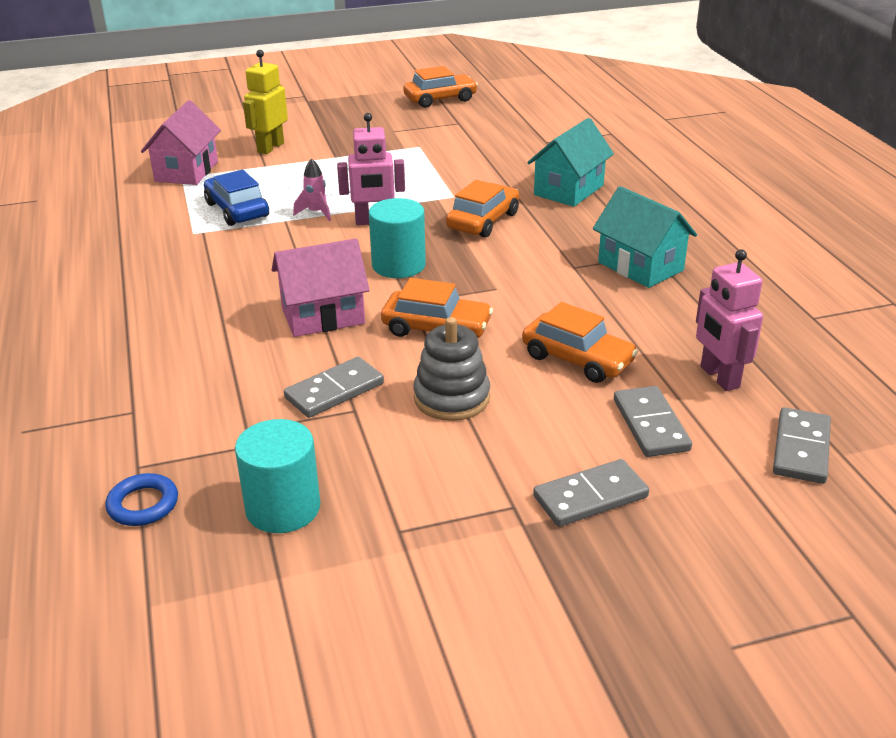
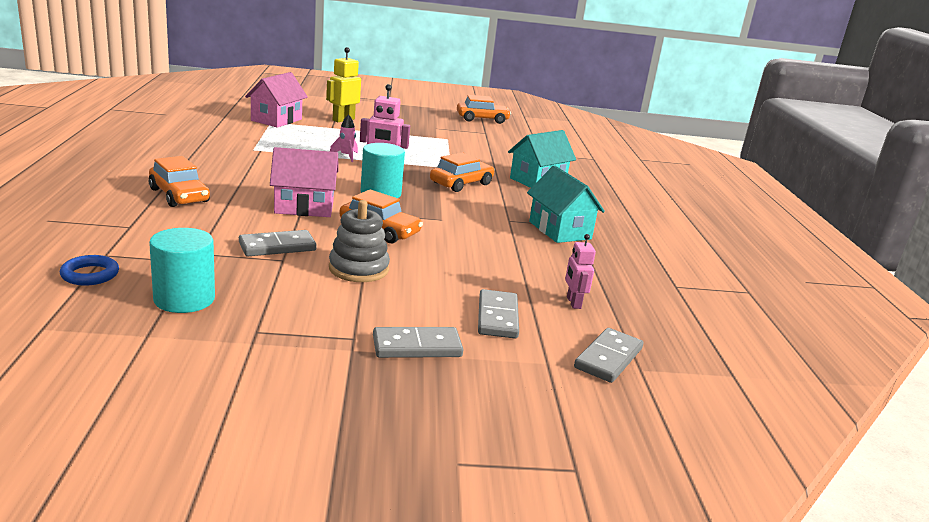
camera: 10 degrees right, 10 degrees down
blue car [204,170,269,226] -> none
orange car [522,302,638,383] -> orange car moved to [149,156,210,207]
pink robot [696,249,763,391] -> pink robot [565,234,596,309], size x0.64

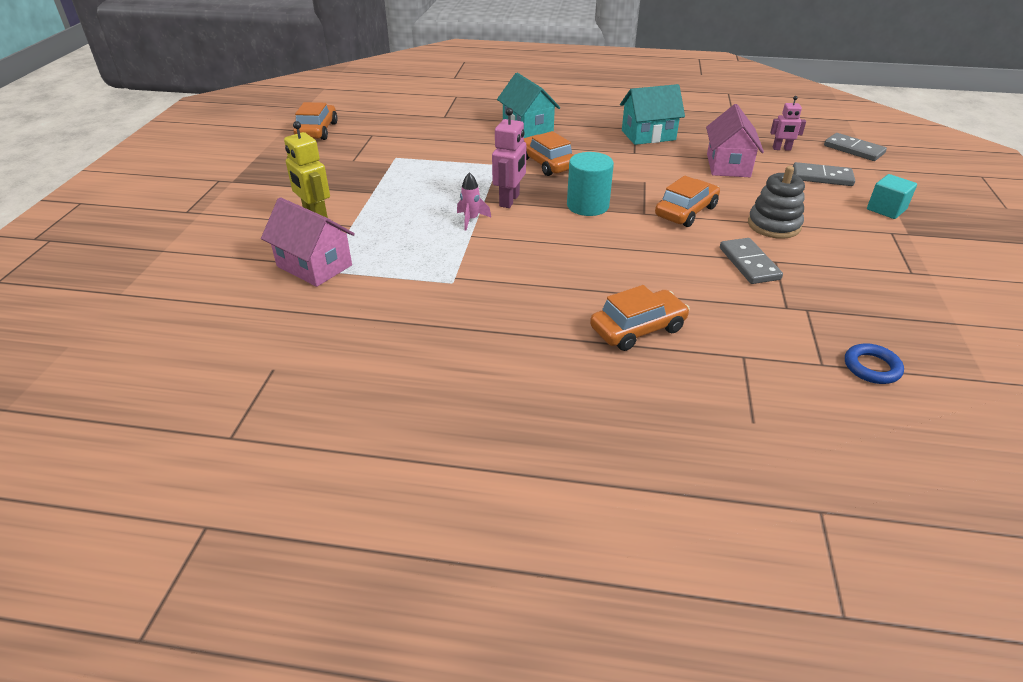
camera: 75 degrees left, 15 degrees up
turquoise cylinder [149,228,215,313] -> none
pink house [270,147,338,217] -> pink house moved to [706,104,764,177]
grey domino [373,327,463,358] -> turquoise cube [867,174,917,219]

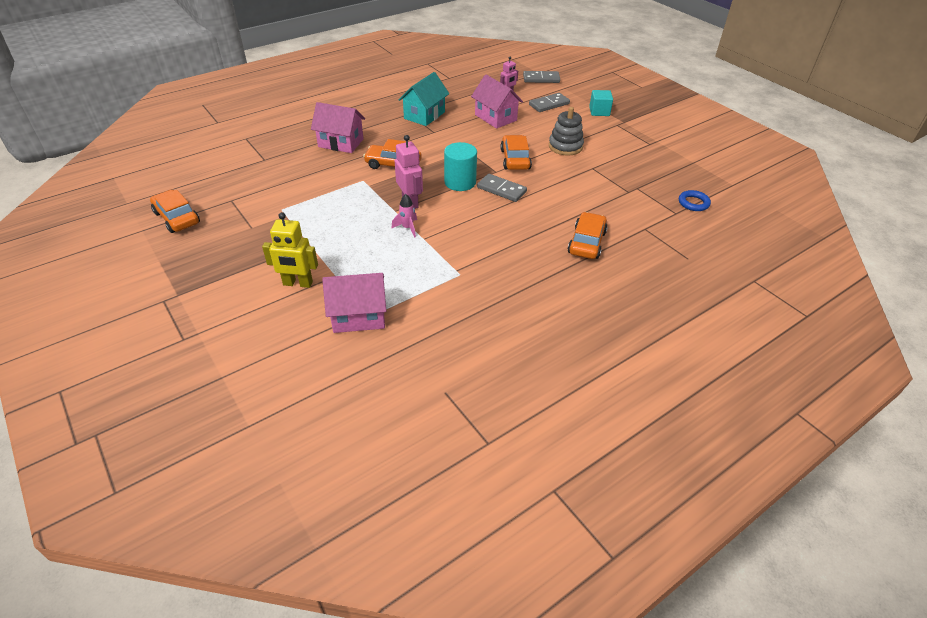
camera: 45 degrees left, 5 degrees up
turquoise house [497,73,560,138] -> pink house [311,102,365,153]
grey domino [720,238,783,284] -> grey domino moved to [477,174,527,202]

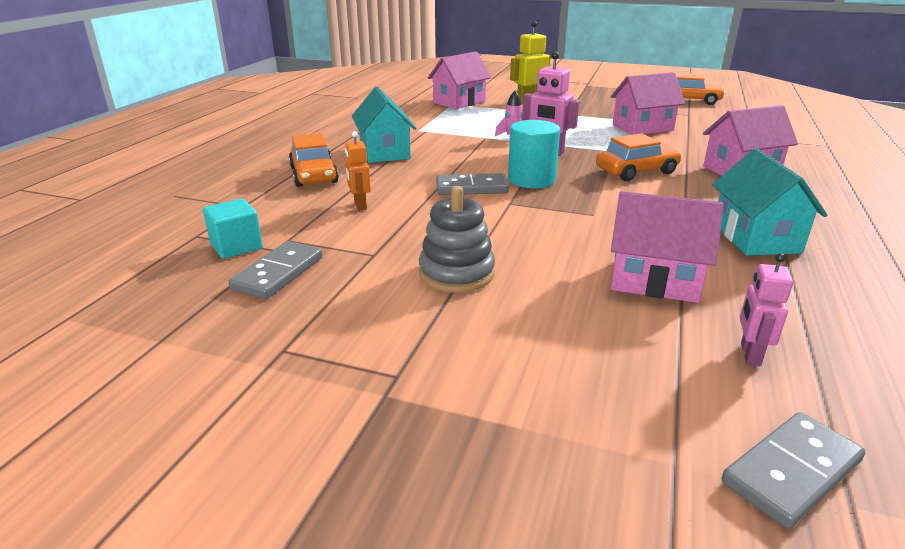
camera: 145 degrees right, 15 degrees down
orange car [500,135,532,170] -> none
grey domino [529,93,570,112] -> grey domino moved to [229,241,322,299]
turquoise cube [589,90,613,116] -> turquoise cube moved to [203,199,263,259]
blue ring [679,190,711,211] -> none
none -> orange robot [345,131,371,211]
none -> turquoise house [352,87,416,163]
none -> pink house [611,72,685,135]

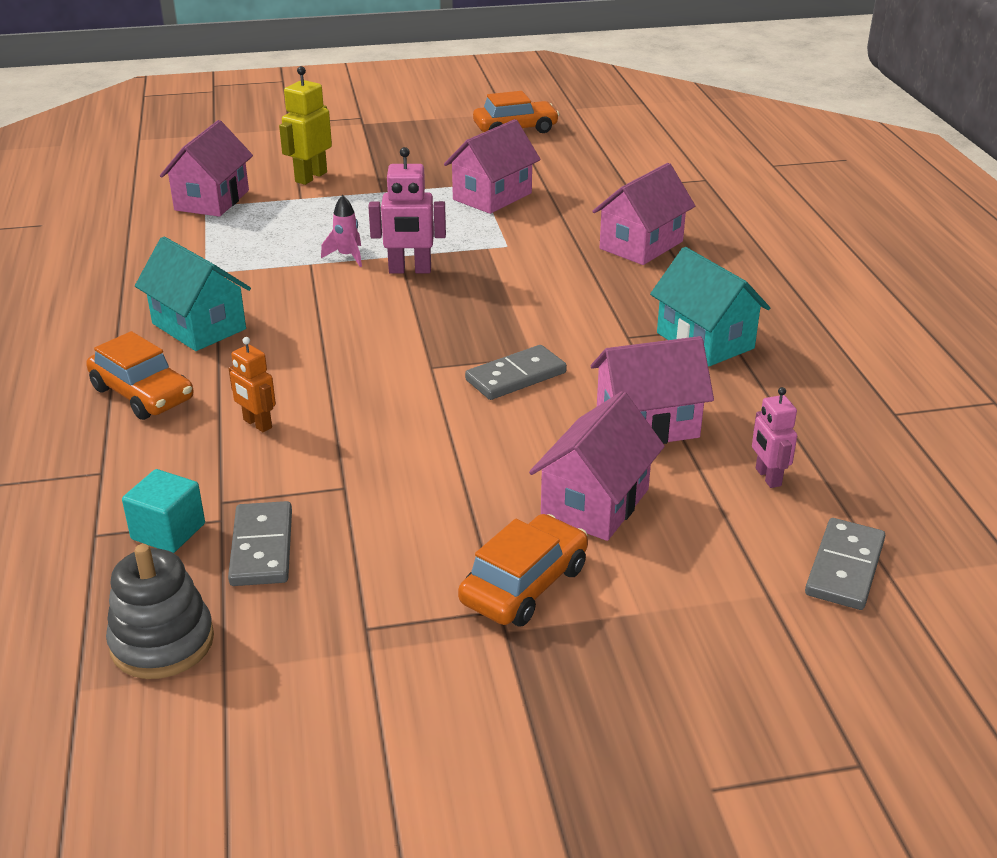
camera: 30 degrees left, 5 degrees up
grey stacking toy [419,186,495,293] -> grey stacking toy moved to [106,544,214,679]
grey domino [436,173,509,195] -> grey domino moved to [465,345,567,400]
turquoise cylinder [508,120,560,188] -> none
orange car [596,133,682,181] -> orange car moved to [458,514,588,626]
none -> pink house [529,391,665,541]

